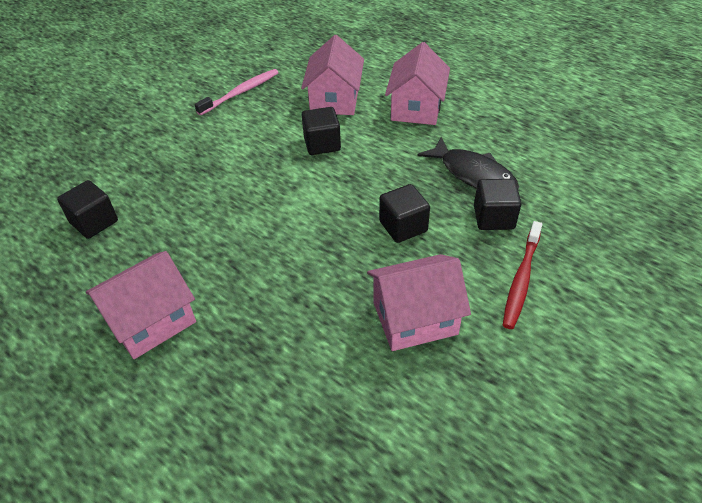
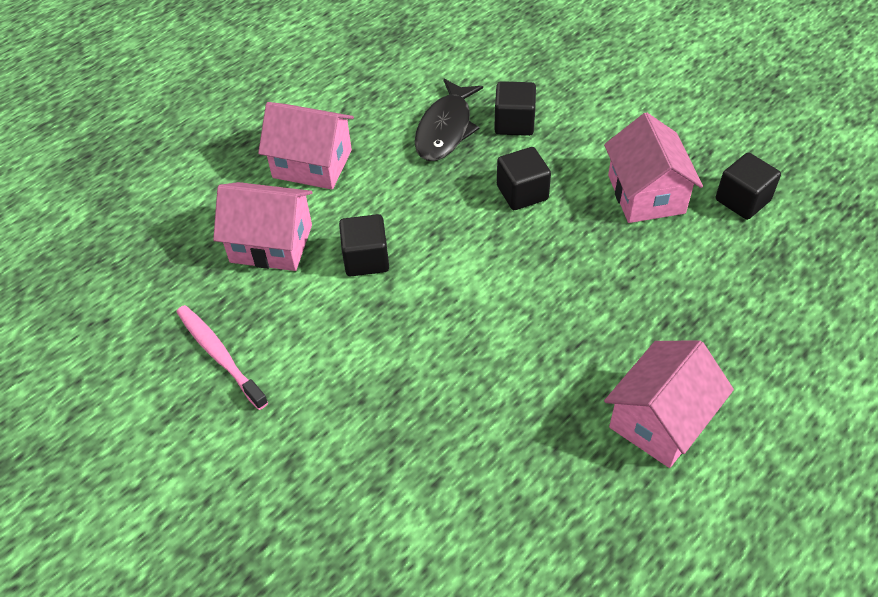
camera: 85 degrees left, 5 degrees up
black cube [57,180,118,239] -> black cube moved to [716,152,781,220]
pink house [86,251,196,359] -> pink house turned 75 degrees clockwise [604,341,734,468]
black fish [418,137,519,189] -> black fish turned 150 degrees clockwise [415,79,483,161]
red toothbrush [503,221,543,329] -> none

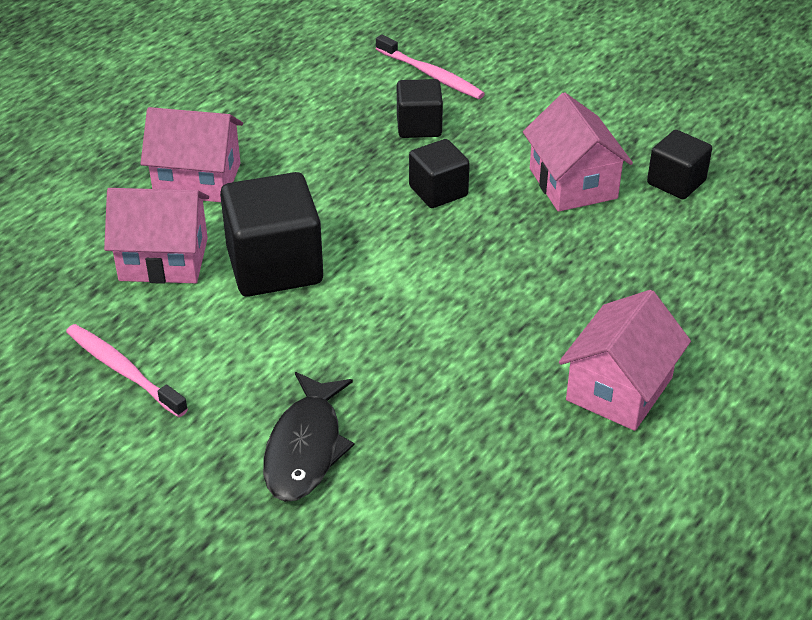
camera: 10 degrees left, 10 degrees down
black cube [339,214,389,276] -> black cube [220,172,323,297], size x1.74
black fish [415,79,483,161] -> black fish moved to [263,372,355,502]
none -> pink toothbrush [376,35,485,99]

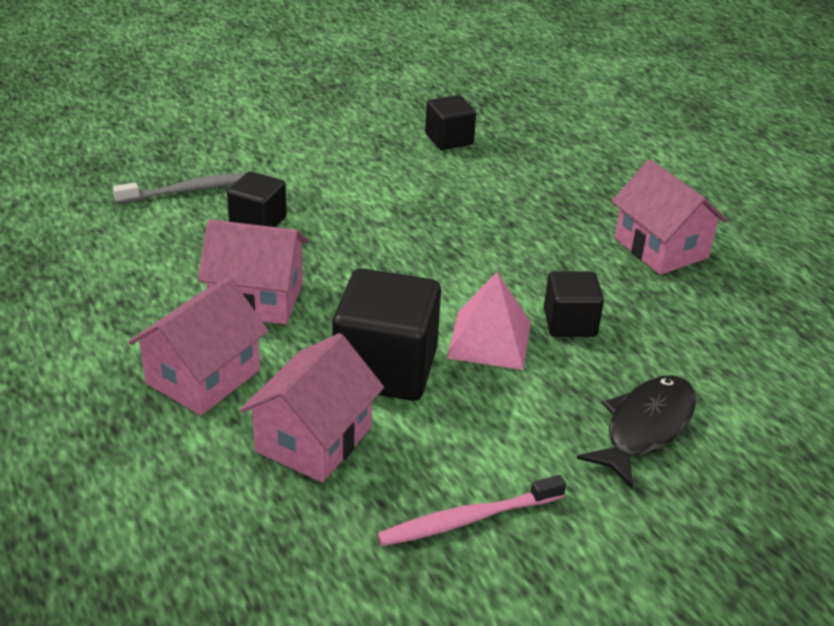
camera: 65 degrees left, 5 degrees down
black fish [263,372,355,502] -> black fish turned 90 degrees counterclockwise [577,375,696,488]
pink toothbrush [376,35,485,99] -> grey toothbrush [113,173,246,204]
black cube [409,139,470,208] -> black cube moved to [544,271,604,337]
pink house [523,92,633,212] -> pink house moved to [198,219,308,324]
none -> pink pyramid [447,272,531,370]

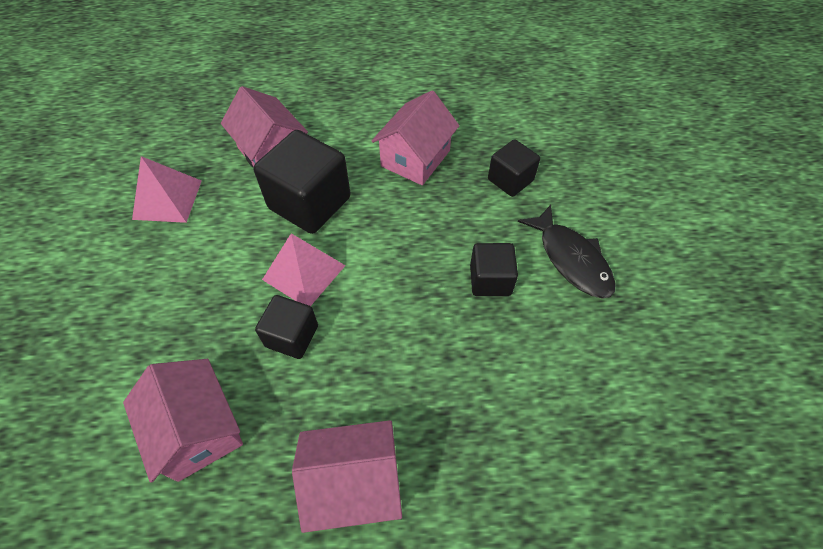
camera: 115 degrees right, 20 degrees up
grey toothbrush [113,173,246,204] -> none
pink house [128,277,269,415] -> pink house moved to [123,359,243,483]
pink toothbrush [377,475,566,546] -> pink pyramid [132,156,202,223]
black cube [425,95,476,150] -> black cube moved to [470,243,518,296]
black fish [577,375,696,488] -> black fish moved to [518,205,616,299]

